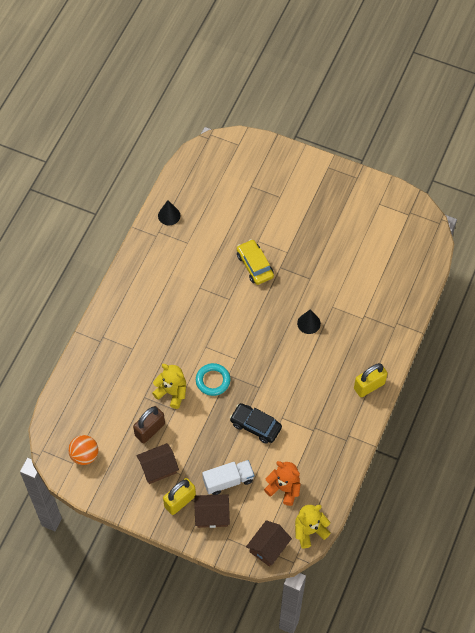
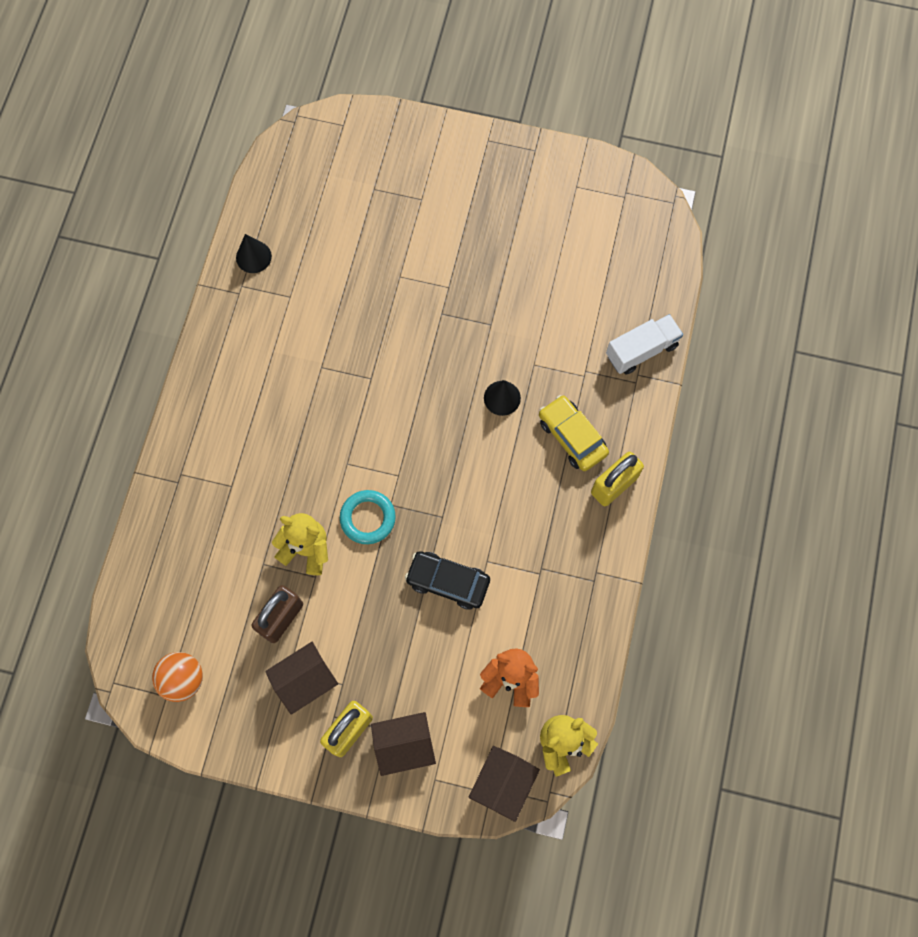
camera: 10 degrees left, 10 degrees up
white truck [202,460,254,495] -> white truck moved to [606,314,683,375]
yellow car [237,239,274,285] -> yellow car moved to [539,395,609,471]

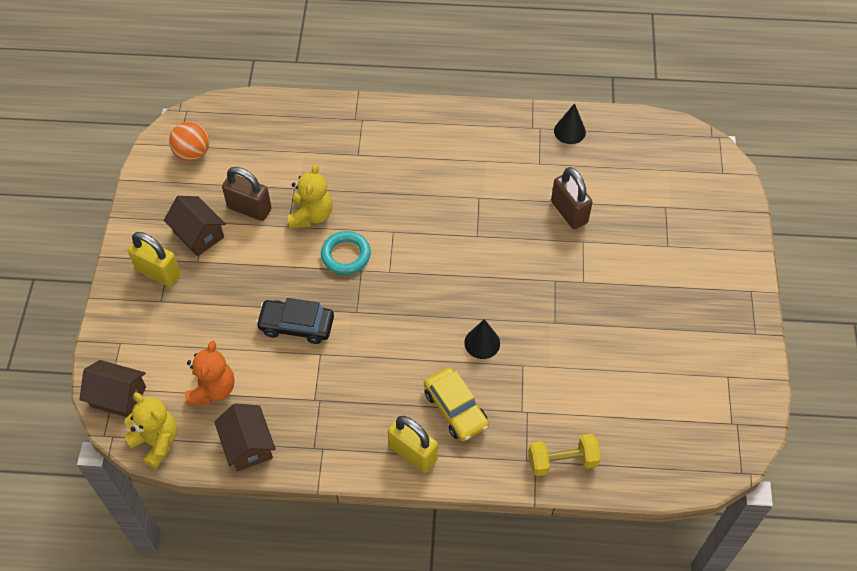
camera: 80 degrees right, 15 degrees down
brown house [371,712,436,776] -> brown house moved to [214,403,276,472]
black car [405,551,490,610] -> black car turned 90 degrees counterclockwise [256,298,334,344]
yellow car [539,395,609,471] -> yellow car turned 105 degrees clockwise [424,367,489,441]
white truck [606,314,683,375] -> yellow dumbbell [529,434,601,476]
none -> brown padlock [551,167,593,229]

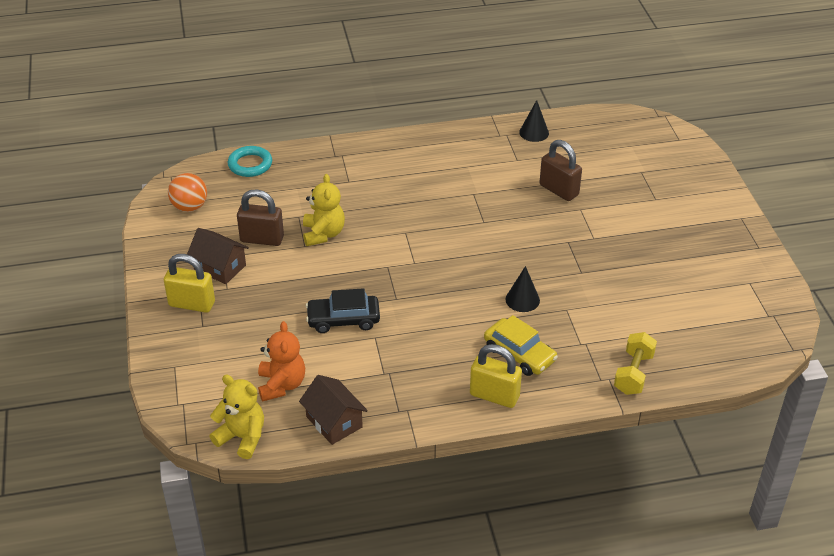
camera: 15 degrees left, 15 degrees down
brown house [79,360,146,417] -> none
turquoise ring [321,231,371,275] -> turquoise ring moved to [228,146,272,177]
yellow dumbbell [529,434,601,476] -> yellow dumbbell turned 45 degrees counterclockwise [614,332,657,395]

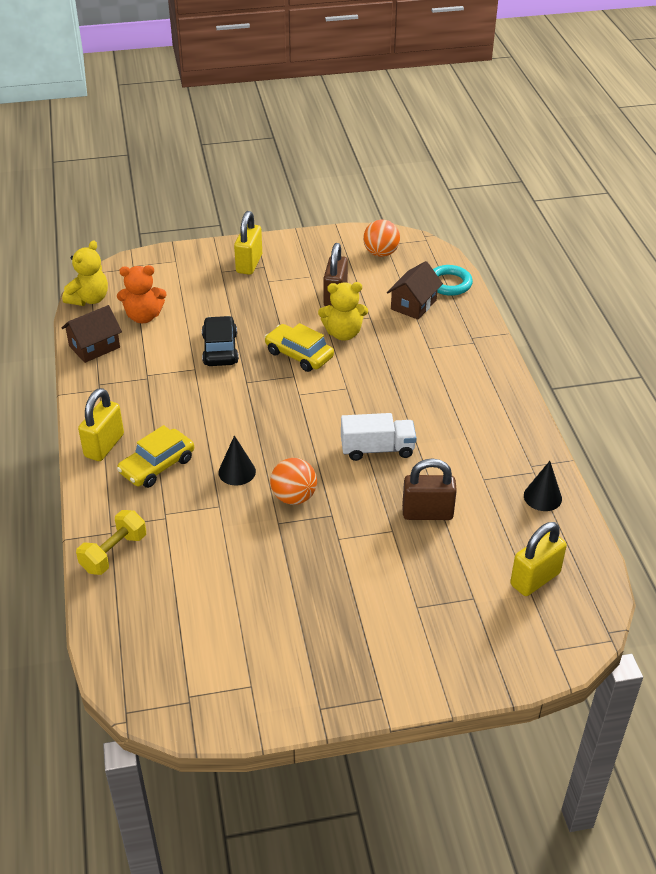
camera: 90 degrees right, 0 degrees up
brown house [187,228,249,284] -> brown house moved to [387,261,443,319]
brown padlock [540,140,582,201] -> brown padlock turned 45 degrees clockwise [402,458,457,520]
yellow dumbbell [614,332,657,395] -> yellow dumbbell turned 75 degrees counterclockwise [76,510,146,575]
none -> yellow car [265,323,334,372]
none -> orange ball [270,458,317,505]
none -> white truck [341,413,417,461]
none -> yellow padlock [510,522,567,596]

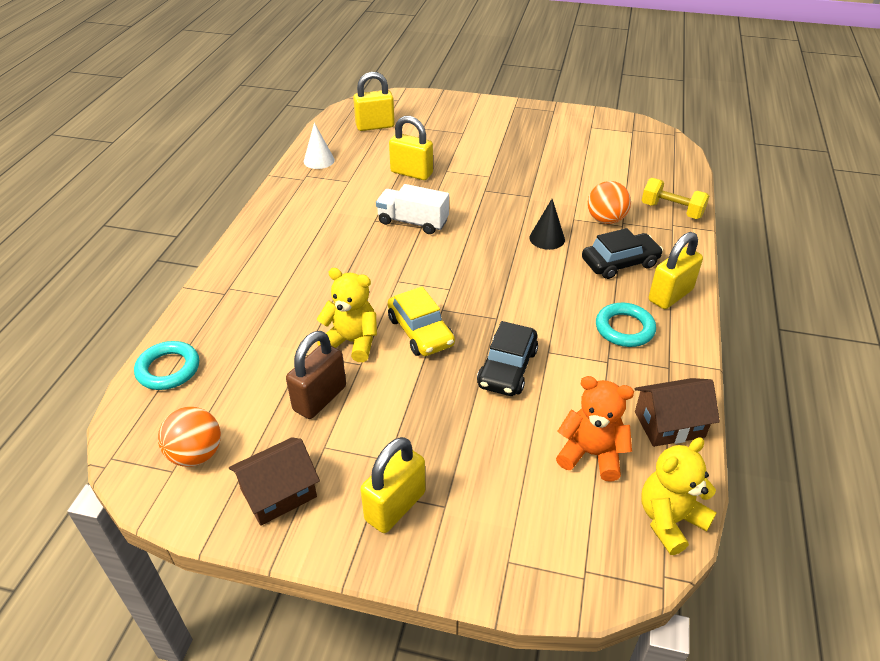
camera: 155 degrees left, 0 degrees up
yellow dumbbell [76,510,146,575] -> yellow dumbbell turned 60 degrees clockwise [642,178,709,219]
yellow car [117,425,194,488] -> black car [582,228,663,279]
orange ball [270,458,317,505] -> orange ball moved to [588,181,631,224]
brown house [387,261,443,319] -> brown house moved to [229,437,320,526]
brown padlock [402,458,457,520] -> yellow padlock [389,116,433,180]
black cone [524,461,562,511] -> white cone [304,123,335,169]
none -> turquoise ring [596,303,656,347]

